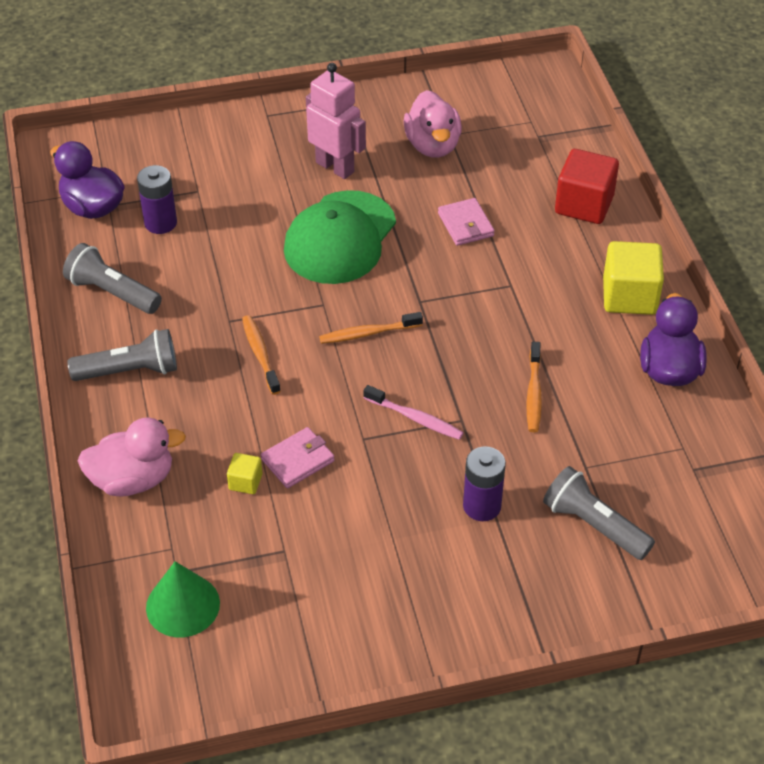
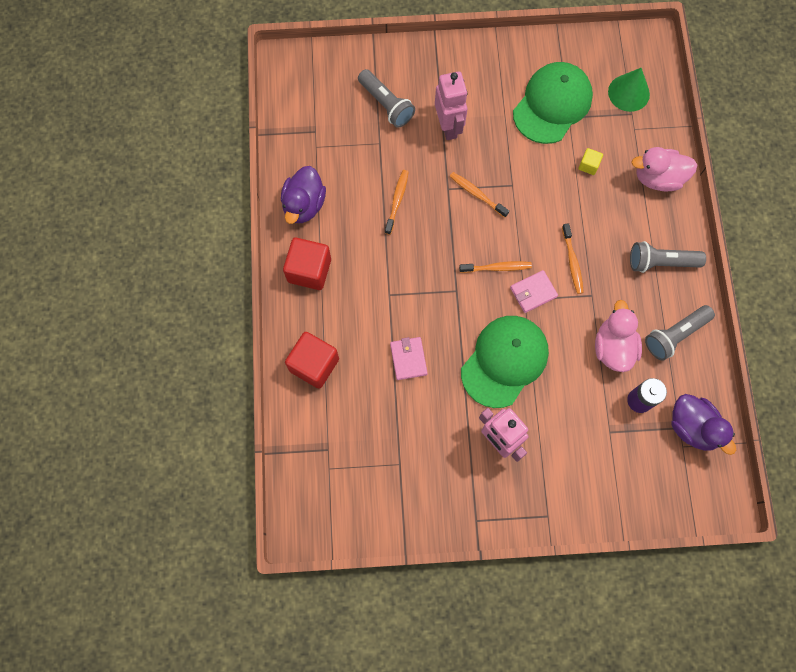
camera: 170 degrees left, 25 degrees up
grey flashlight [63,243,162,314] -> grey flashlight turned 105 degrees clockwise [645,305,715,361]
pink wallet [261,427,335,488] -> pink wallet moved to [510,270,558,313]
pink toothbrush [363,385,464,440] -> orange toothbrush [450,172,509,218]
pink duck [403,90,462,158] -> pink duck moved to [595,300,642,372]
purple battery [463,446,506,521] -> pink robot [435,71,468,140]
yellow cube [603,241,664,315] -> red cube [283,238,331,290]
none -> green cap [513,62,593,144]

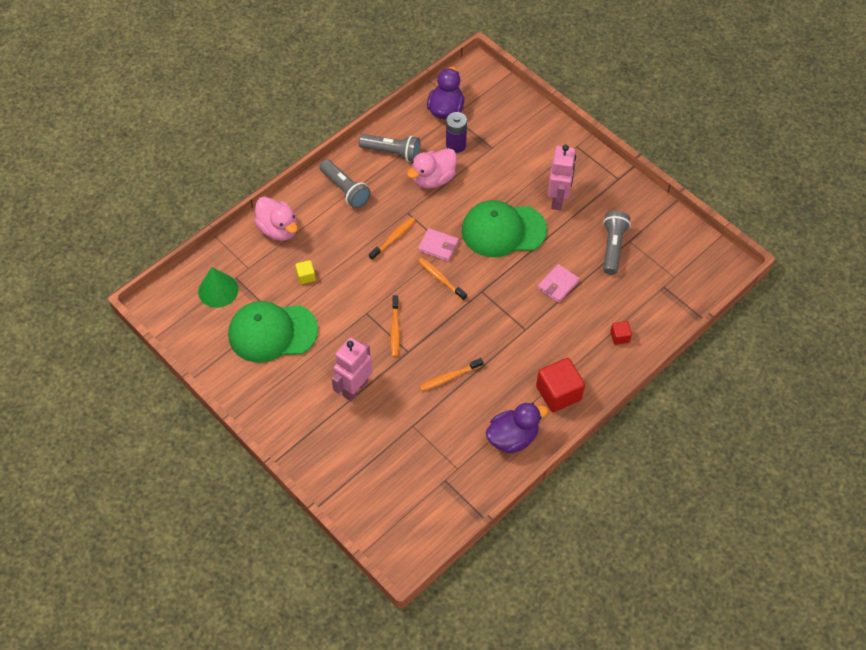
camera: 130 degrees left, 15 degrees down
red cube [285,332,339,389] -> red cube [610,321,632,345], size x0.49
grey flashlight [358,69,415,128] -> grey flashlight moved to [603,211,631,275]

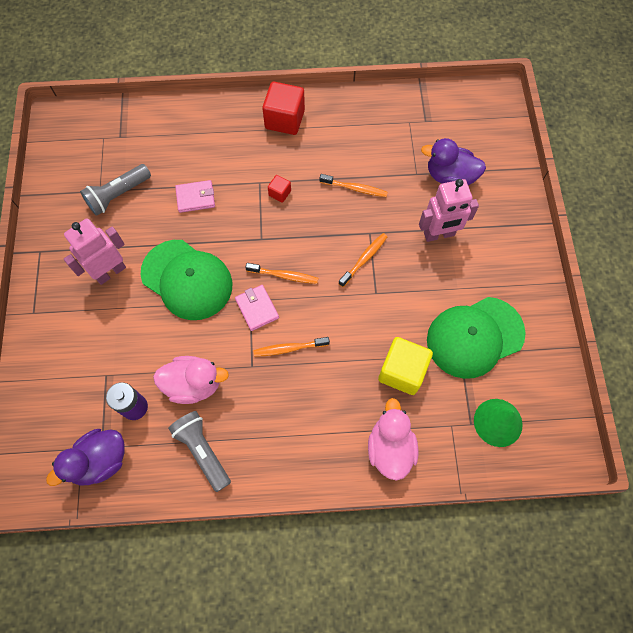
camera: 140 degrees left, 10 degrees up
green cap [228,301,318,363] -> green cap turned 120 degrees clockwise [427,297,526,379]
yellow cube [295,260,316,284] -> yellow cube [378,337,433,395], size x2.05
grey flashlight [320,159,371,208] -> none
orange toothbrush [418,257,467,301] -> orange toothbrush turned 75 degrees counterclockwise [245,263,318,284]
purple duck [486,402,549,454] -> purple duck moved to [421,138,486,185]
red cube [610,321,632,345] -> red cube moved to [268,175,291,203]

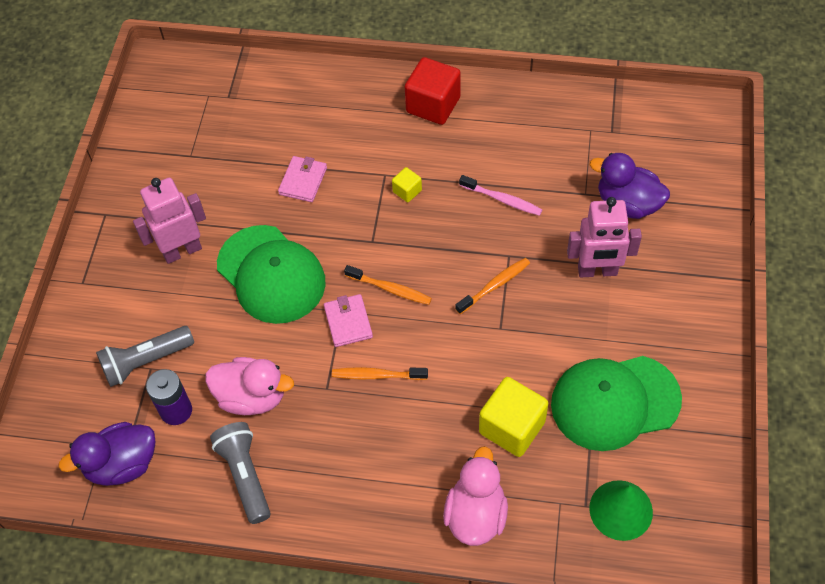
camera: 15 degrees right, 10 degrees down
grey flashlight [80,164,151,216] -> grey flashlight moved to [96,326,194,387]
pink wallet [175,180,215,213] -> pink wallet turned 75 degrees counterclockwise [278,156,327,202]
red cube [268,175,291,203] -> yellow cube [392,167,422,202]
orange toothbrush [319,174,388,197] -> pink toothbrush [459,175,543,216]

